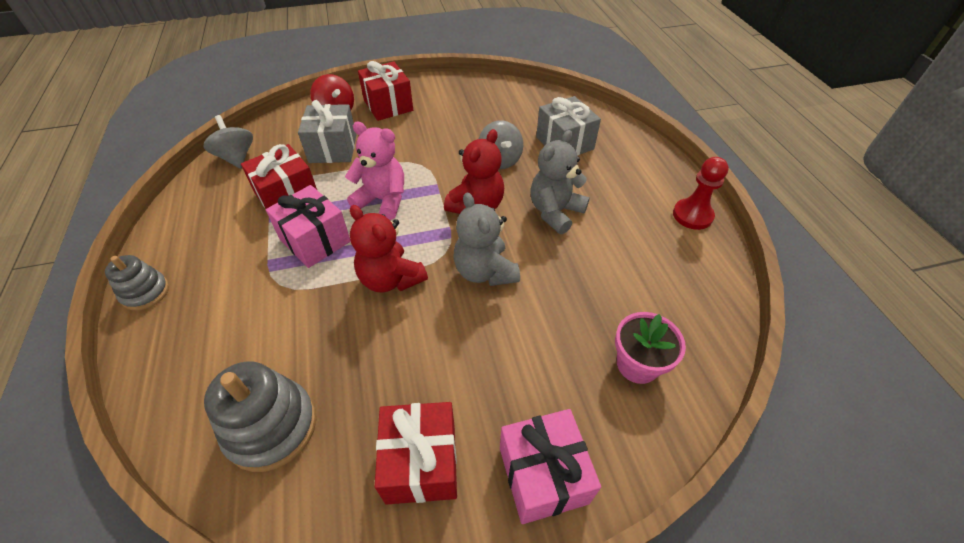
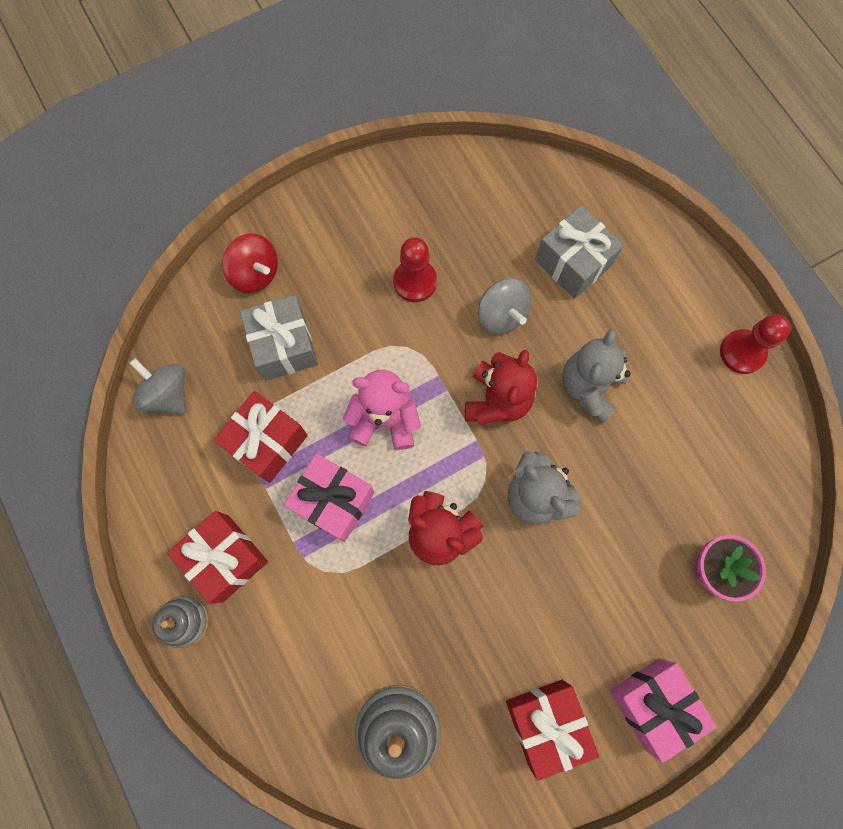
camera: 15 degrees left, 25 degrees up
red gift [358,61,413,121] -> red gift moved to [167,511,268,603]
none -> red pawn [393,237,437,302]

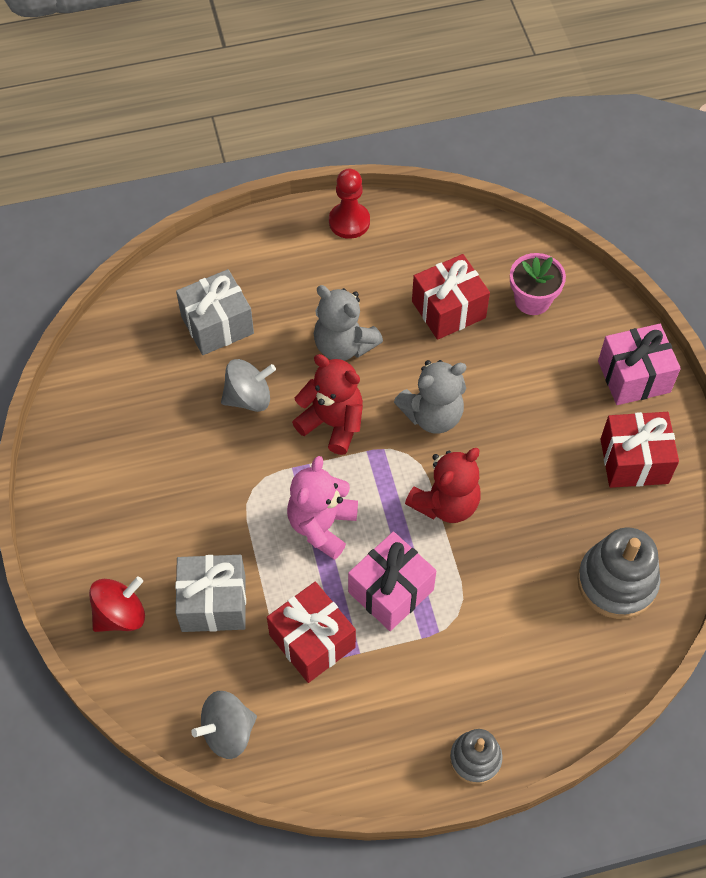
camera: 75 degrees left, 15 degrees down
red gift [167,511,268,603] -> red gift moved to [412,254,490,340]
red pawn [393,237,437,302] -> none

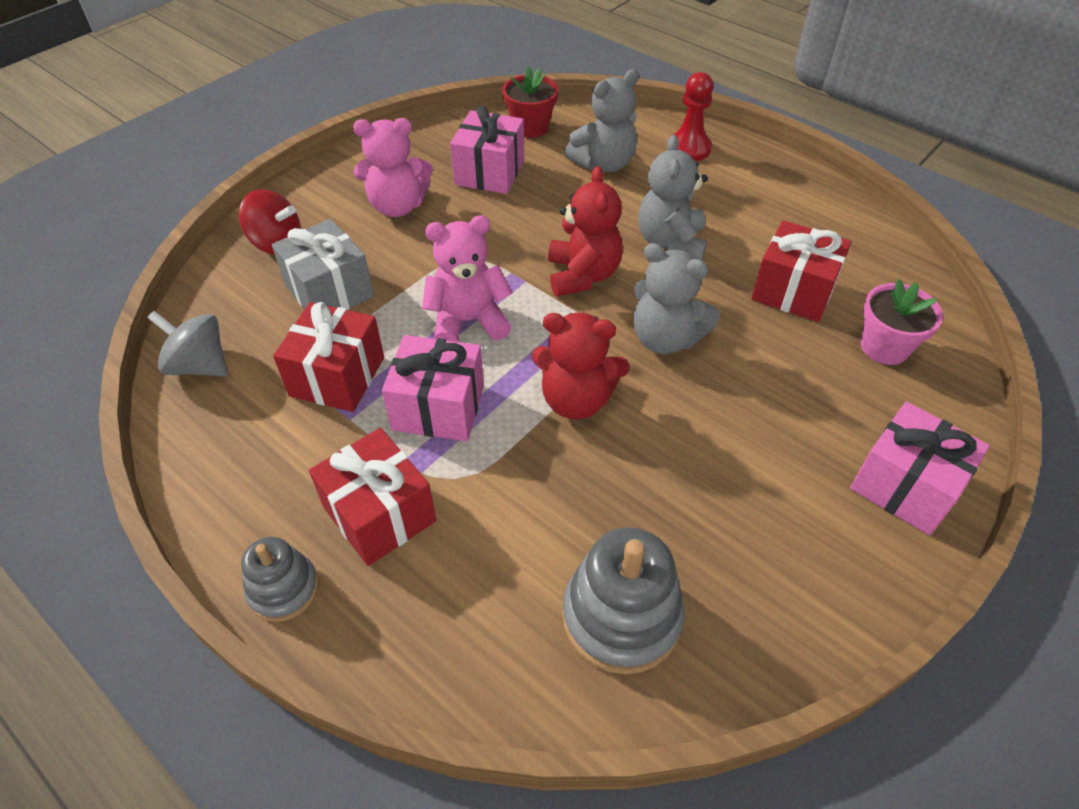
camera: 55 degrees right, 10 degrees down
grey gift [176,269,254,355] -> grey teddy bear [564,69,639,172]
grey spinning top [221,359,276,412] -> none
red pawn [329,169,370,239] -> red pawn moved to [672,72,713,161]
red gift [601,412,679,488] -> red gift moved to [309,428,436,566]
none -> pink teddy bear [353,118,433,217]
none -> pink gift [450,105,524,194]
none -> red flower pot [502,67,558,138]

